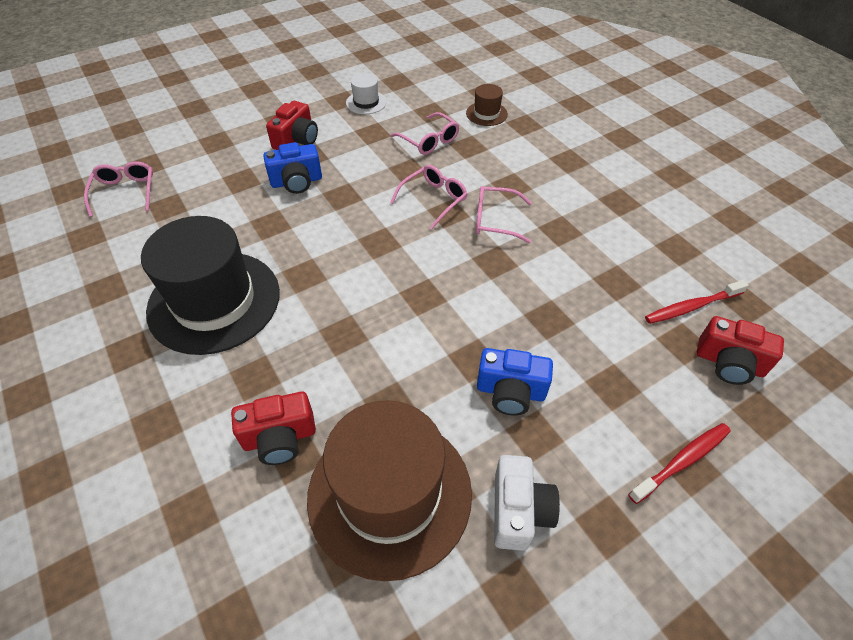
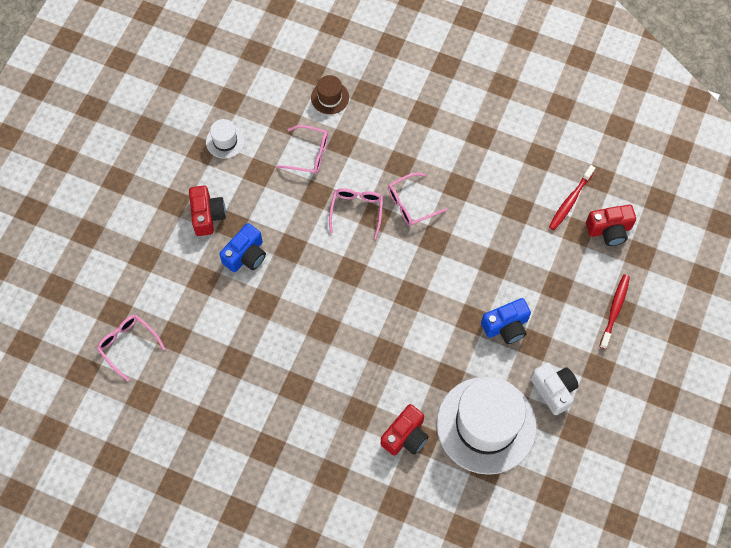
camera: 35 degrees left, 15 degrees up
black hat [141,216,280,355] -> none
brown hat [307,400,472,581] -> white hat [437,377,537,475]

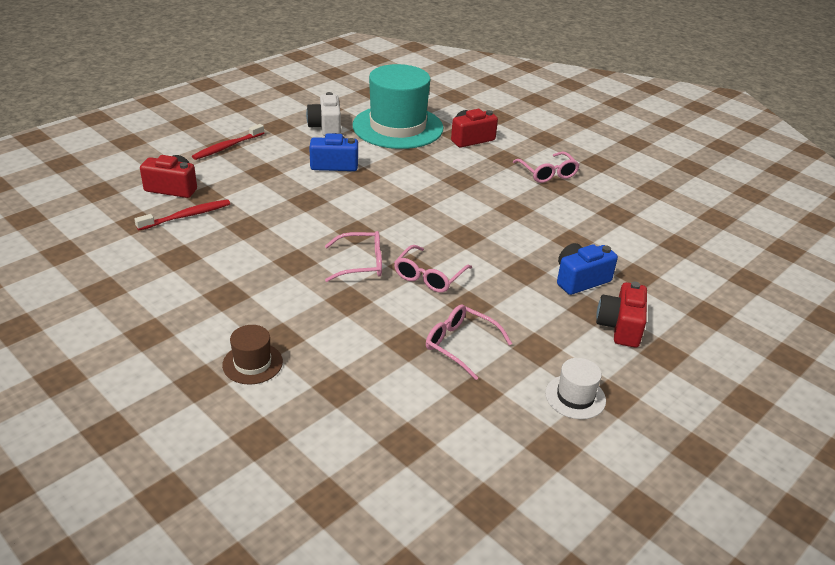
camera: 160 degrees left, 30 degrees down
pink glasses [97,315,165,381] -> pink glasses moved to [513,152,580,183]
brown hat [311,75,349,114] -> brown hat moved to [222,325,283,385]
white hat [437,377,537,475] -> turquoise hat [352,64,444,149]

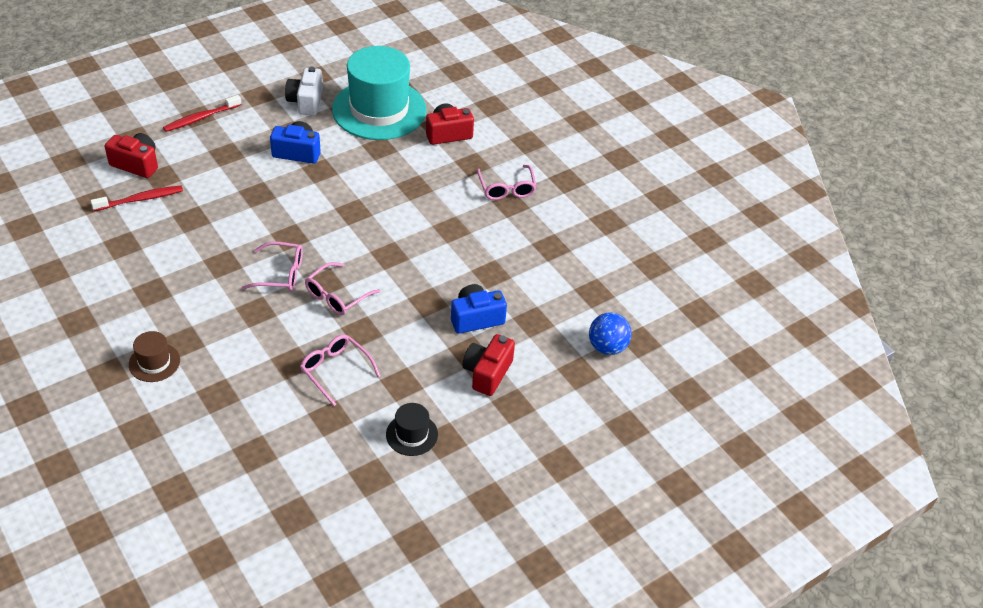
camera: 10 degrees right, 10 degrees up
white hat [545,358,606,419] -> black hat [386,403,438,456]
none -> blue ball [589,313,632,355]

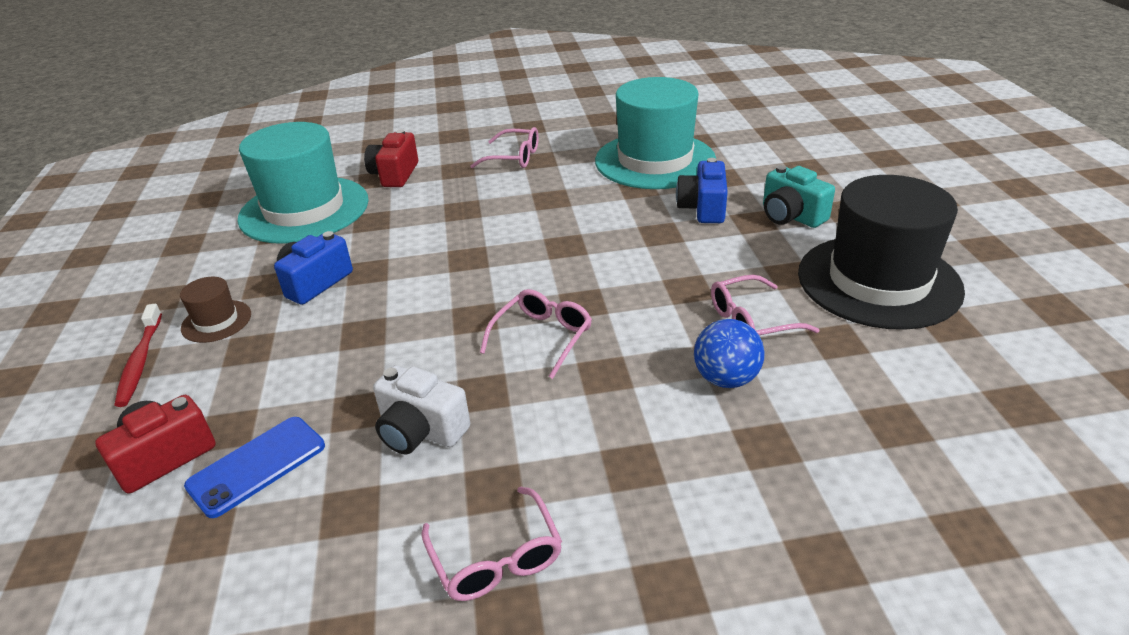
camera: 60 degrees left, 10 degrees down
red toothbrush [91,186,183,211] -> blue phone [184,417,325,518]
brown hat [129,331,180,382] -> brown hat moved to [180,277,251,343]
white camera [285,67,323,116] -> white camera moved to [373,365,470,454]
pink glasses [305,262,380,315] -> pink glasses moved to [422,487,562,601]
black hat [386,403,438,456] -> black hat [798,175,965,330], size x2.32
red camera [462,334,515,396] -> turquoise camera [763,165,835,228]
blue ball [589,313,632,355] -> blue ball moved to [694,319,765,388]
none -> turquoise hat [595,77,716,189]

